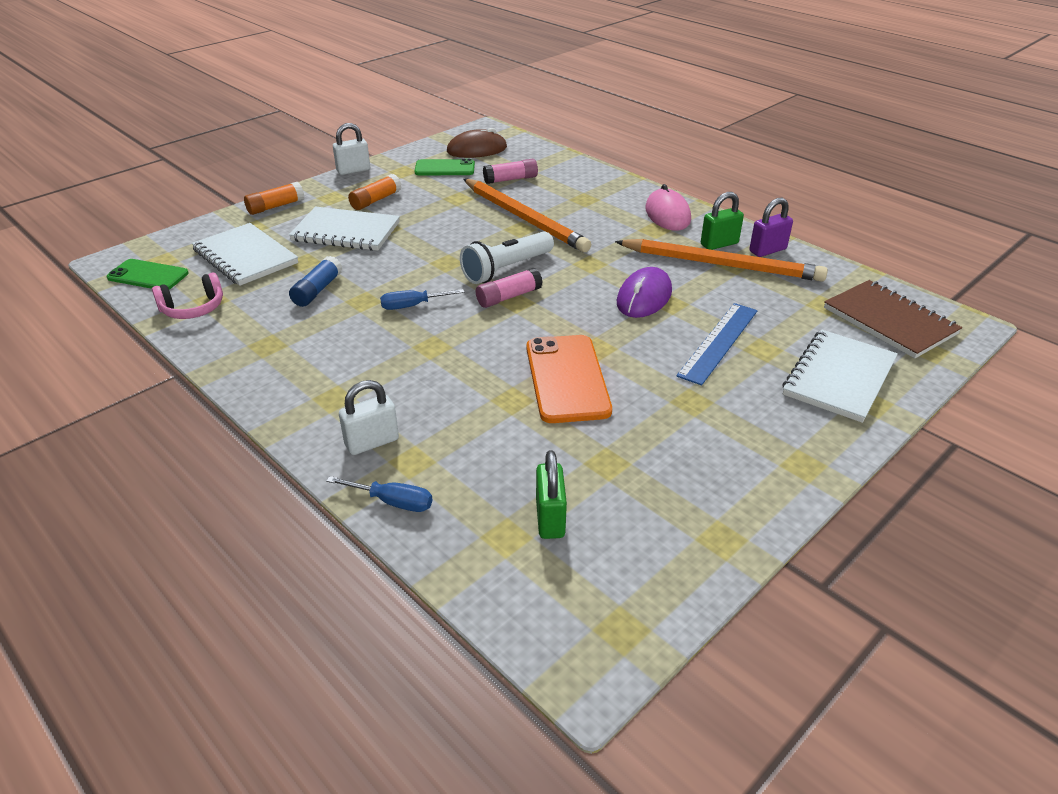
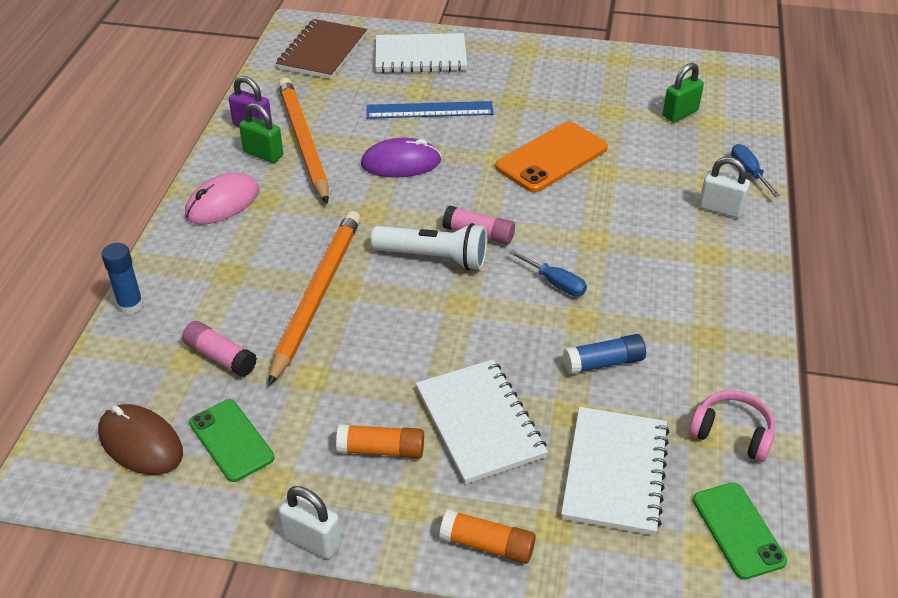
camera: 125 degrees left, 5 degrees up
none -> blue glue stick [102,243,143,315]

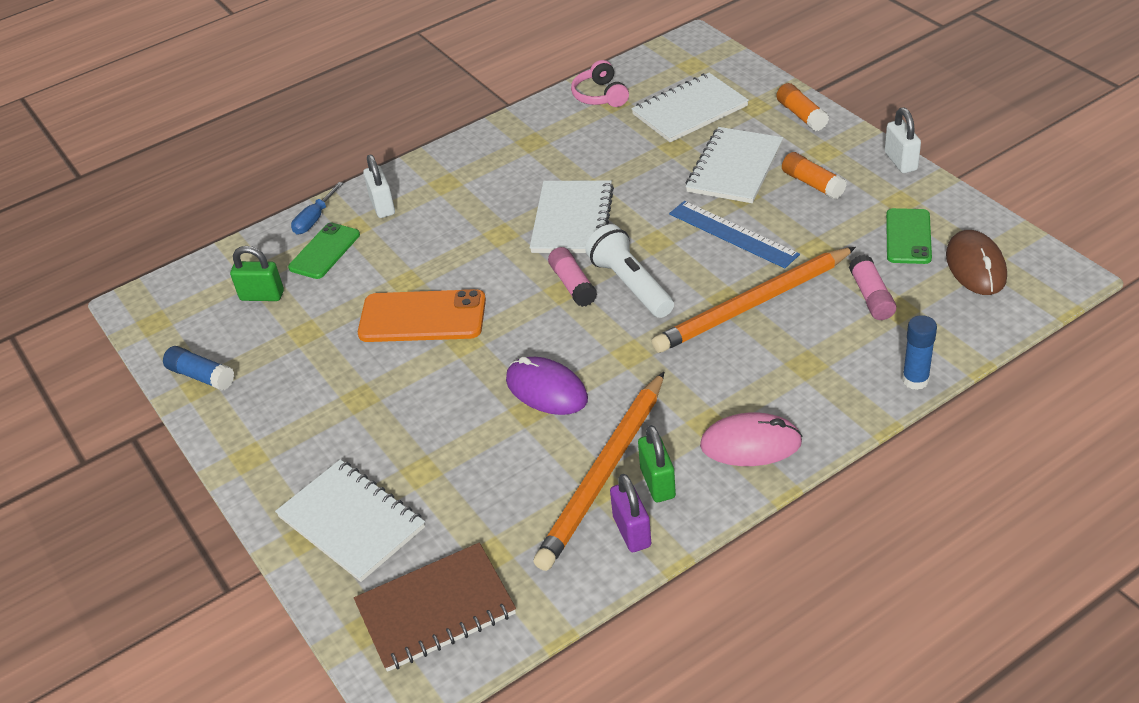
camera: 130 degrees left, 0 degrees up
blue ruler [366,101,494,119] -> blue ruler moved to [669,201,800,268]
blue screwdriver [509,250,587,296] -> white notebook [530,180,614,253]
blue glue stick [563,334,646,375] -> blue glue stick moved to [163,346,234,391]
green phone [693,483,787,580] -> green phone moved to [288,223,360,279]

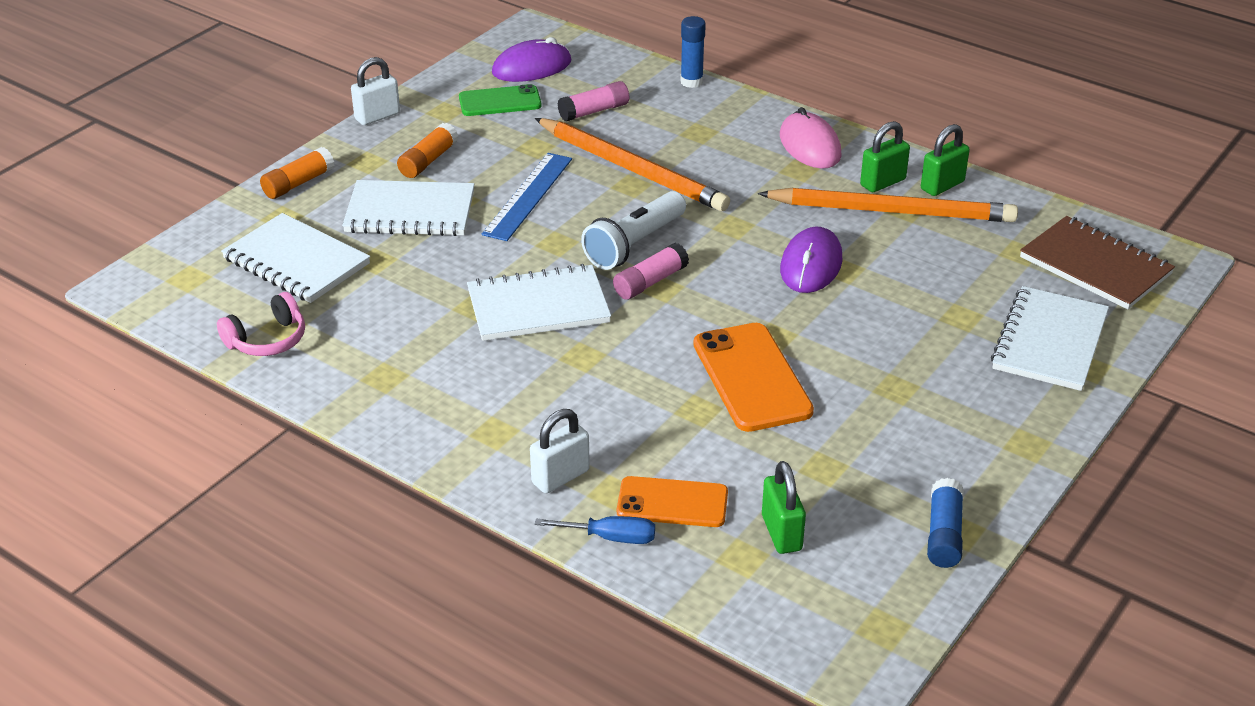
camera: 115 degrees left, 5 degrees down
green phone [288,223,360,279] -> orange phone [617,476,728,527]
purple padlock [610,474,651,552] -> green padlock [921,124,970,196]
brown mouse [946,230,1007,295] -> purple mouse [492,37,572,82]

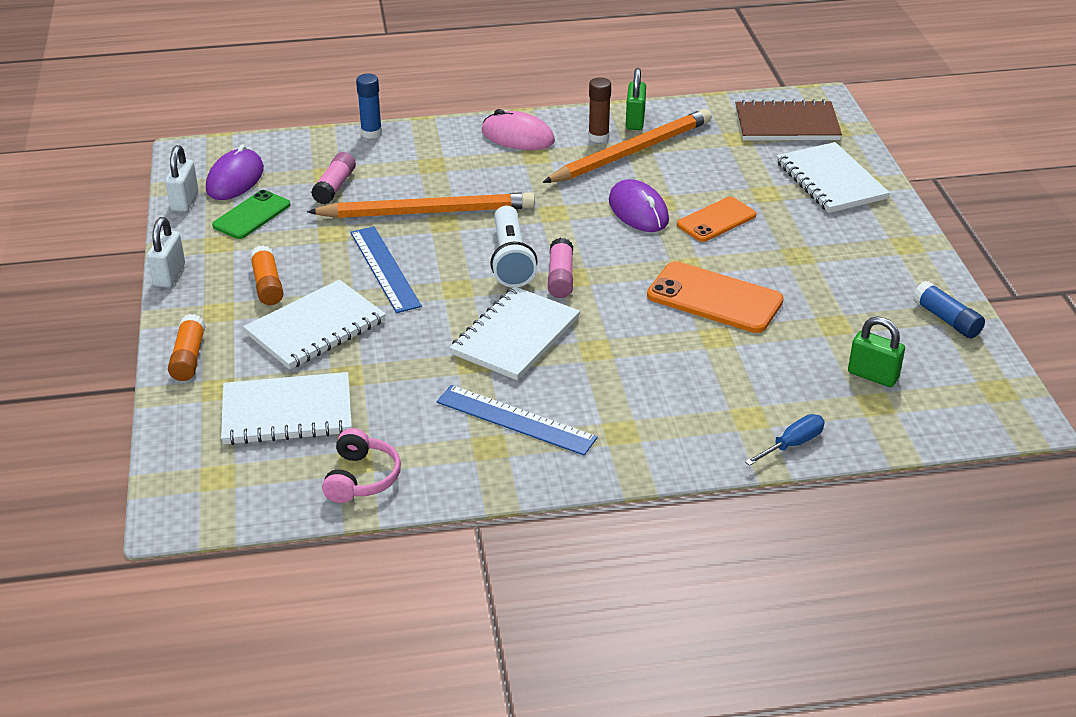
camera: 45 degrees left, 0 degrees up
white padlock [530,409,590,494] -> white padlock moved to [165,145,198,212]
orange phone [617,476,728,527] -> orange phone moved to [677,197,756,242]
green padlock [860,121,910,192] -> brown glue stick [588,77,611,143]
none -> blue ruler [437,385,598,455]

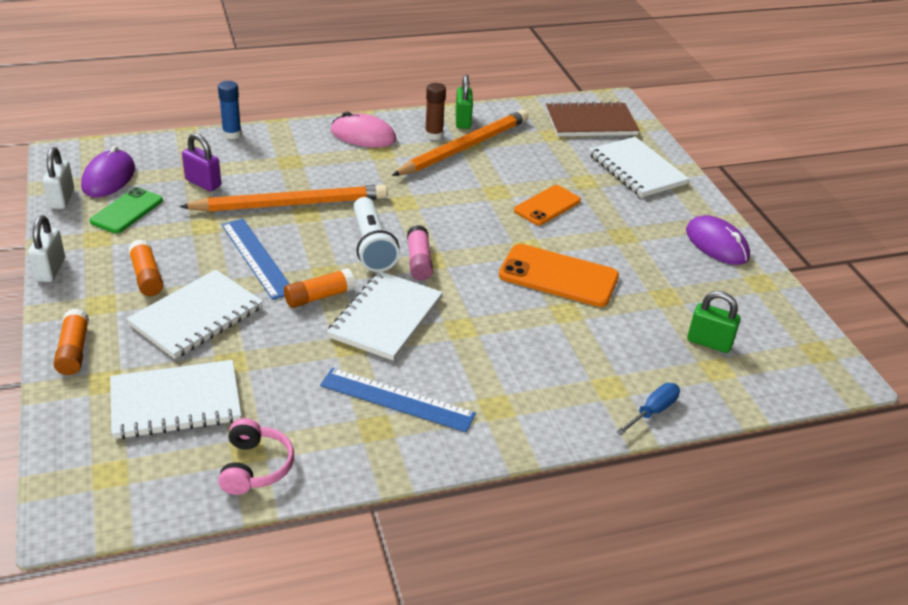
camera: 10 degrees left, 0 degrees up
pink glue stick [311,152,356,204] -> purple padlock [182,133,221,191]
purple mouse [609,179,669,232] -> purple mouse moved to [686,215,750,265]
blue glue stick [913,281,985,338] -> none
none -> orange glue stick [284,268,355,308]

